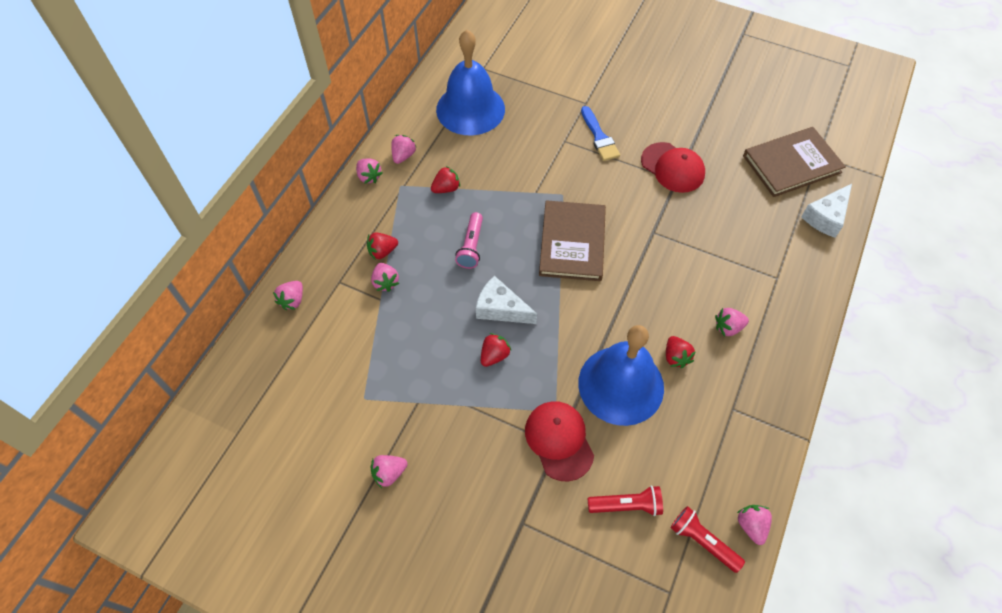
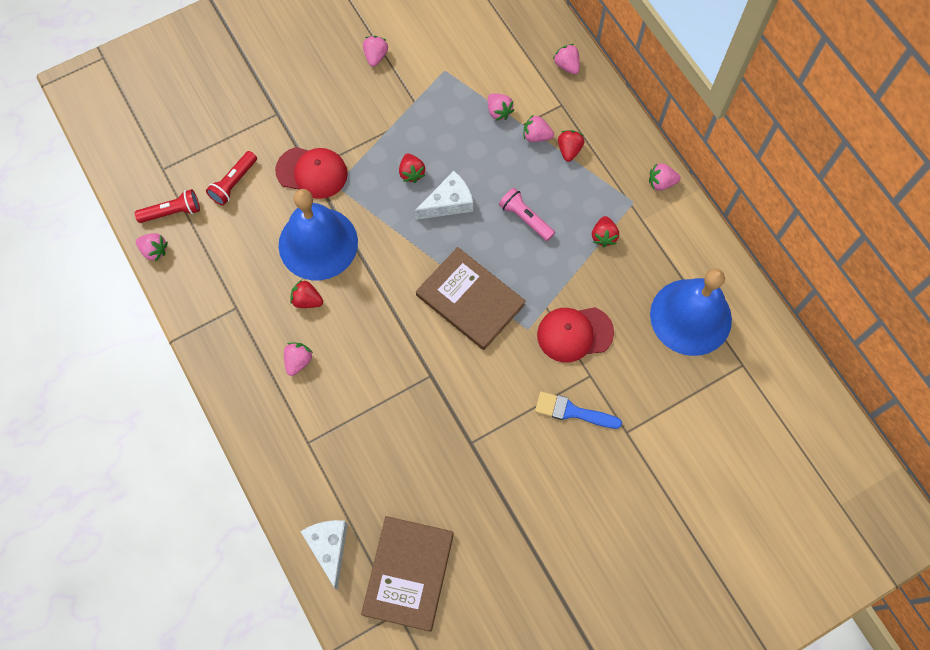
camera: 125 degrees right, 10 degrees up
pink strawberry [391,135,416,164] -> pink strawberry moved to [488,93,514,121]
red cap [641,142,705,193] -> red cap moved to [537,307,614,363]

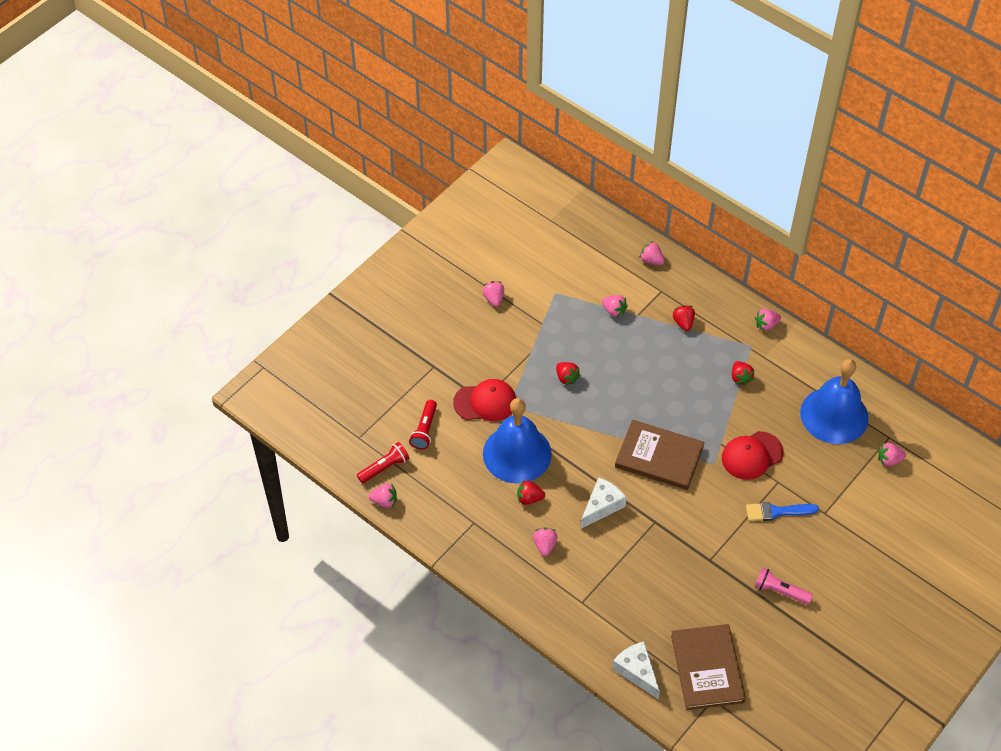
camera: 20 degrees left, 15 degrees down
white cheese [415,171,473,220] -> white cheese moved to [581,477,627,528]
pink flashlight [499,188,555,241] -> pink flashlight moved to [754,567,813,604]
pink strawberry [524,114,554,142] -> pink strawberry moved to [878,443,906,466]

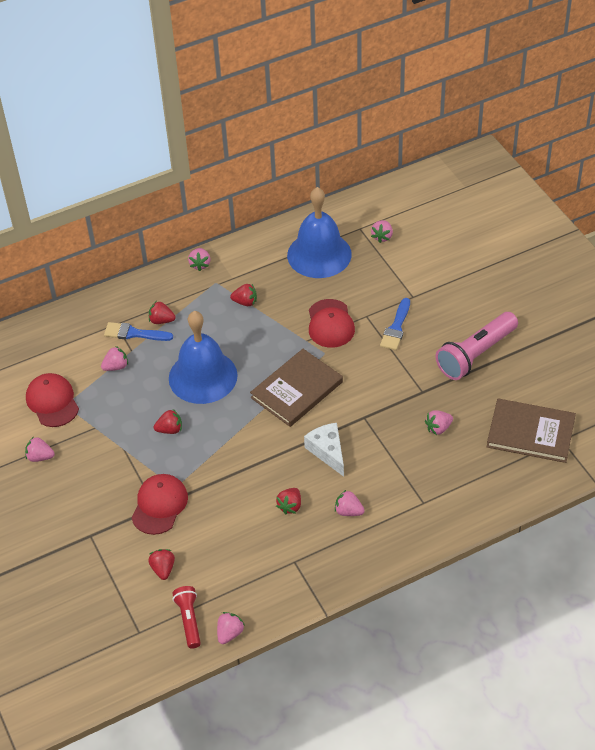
camera: 65 degrees left, 5 degrees down
red flashlight [409,400,437,449] -> red strawberry [148,549,175,580]
blue bell [483,398,552,484] -> blue bell moved to [169,311,238,404]
white cheese [612,642,660,699] -> none
pink strawberry [639,241,665,265] -> pink strawberry moved to [425,410,453,435]
pink flashlight [754,567,813,604] -> pink flashlight [435,312,518,380], size x1.78
none -> red cap [26,373,79,427]
none -> blue brush [104,322,173,341]

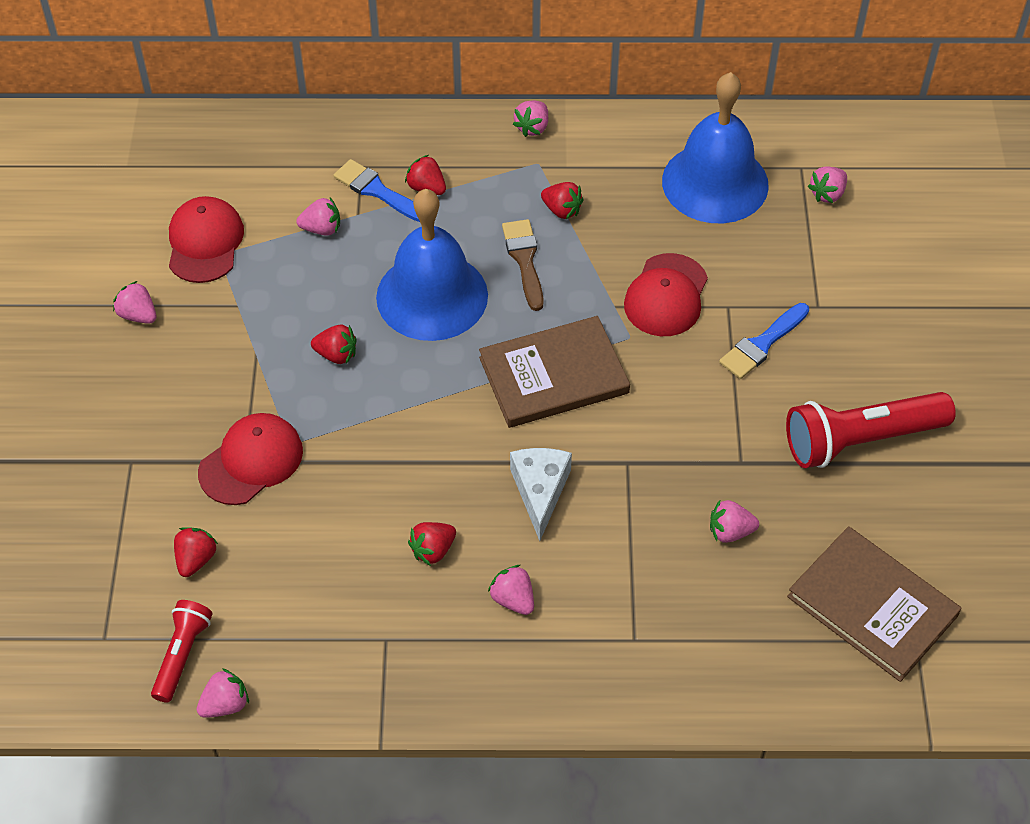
camera: 25 degrees right, 5 degrees up
pink flashlight [435,312,518,380] -> red flashlight [786,392,956,468]
none -> brown brush [502,219,544,311]

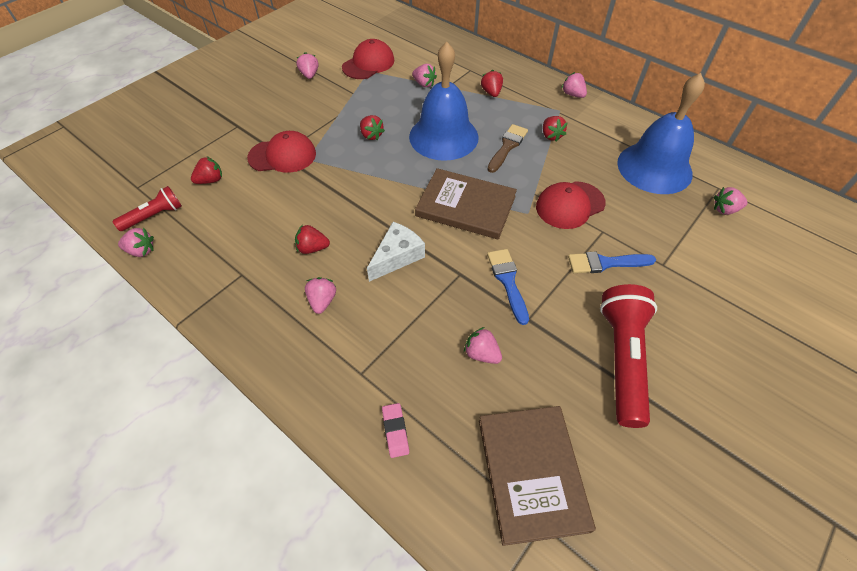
camera: 40 degrees right, 0 degrees up
blue brush [334,159,420,222] -> blue brush moved to [487,249,529,325]
pink strawberry [513,100,548,137] -> pink strawberry turned 75 degrees clockwise [562,72,587,98]
red flashlight [786,392,956,468] -> red flashlight turned 75 degrees clockwise [600,284,657,428]
none -> pink eraser [382,403,409,458]

